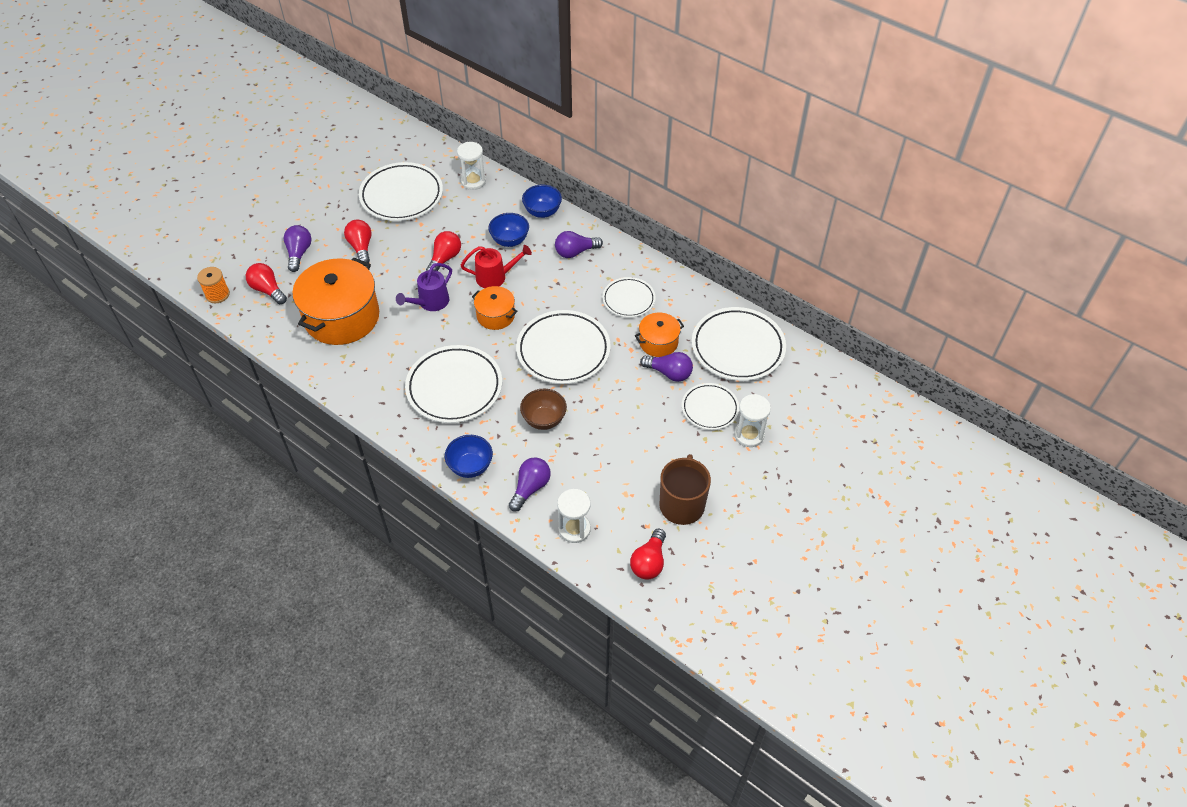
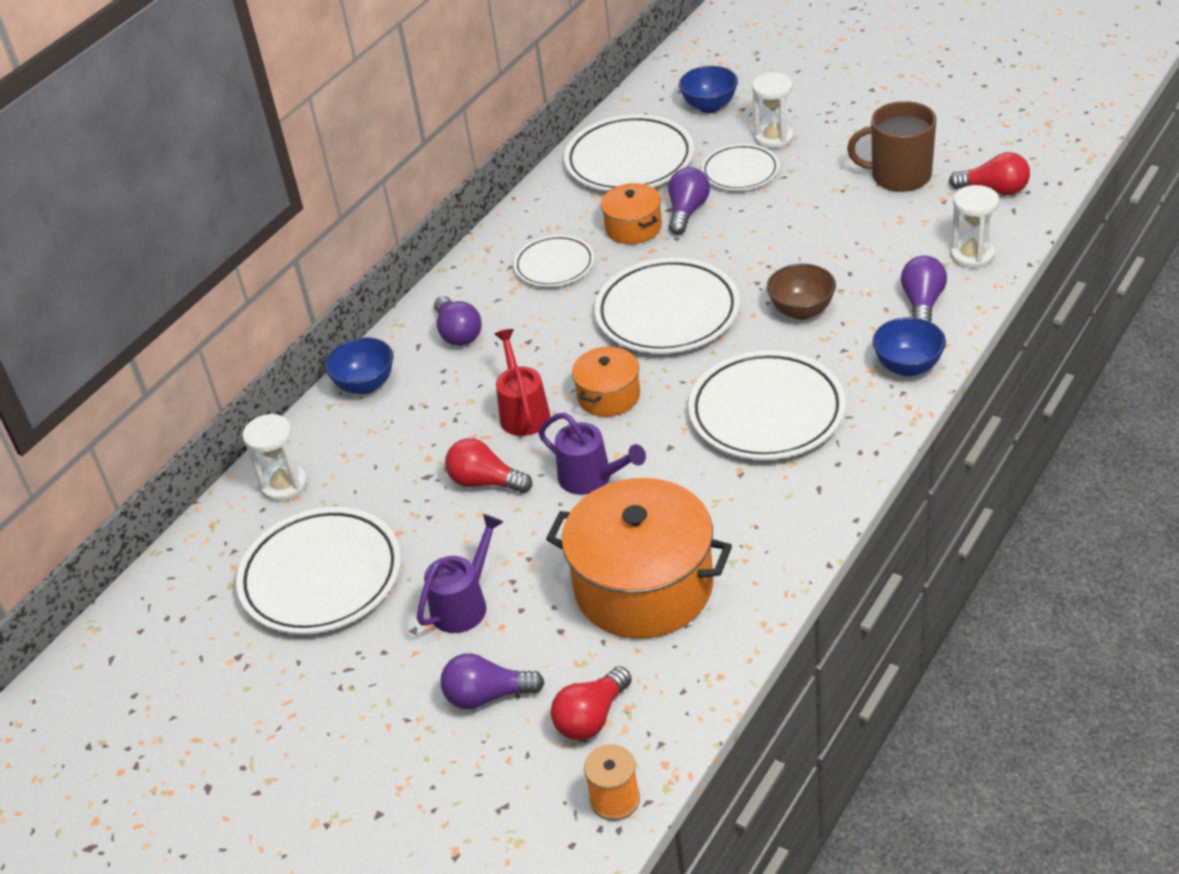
camera: 90 degrees left, 10 degrees down
red light bulb [344,220,371,263] -> purple watering can [417,514,503,633]
blue bowl [489,213,529,247] -> blue bowl moved to [679,66,738,113]
purple light bulb [509,457,551,512] -> purple light bulb turned 75 degrees clockwise [901,256,947,322]

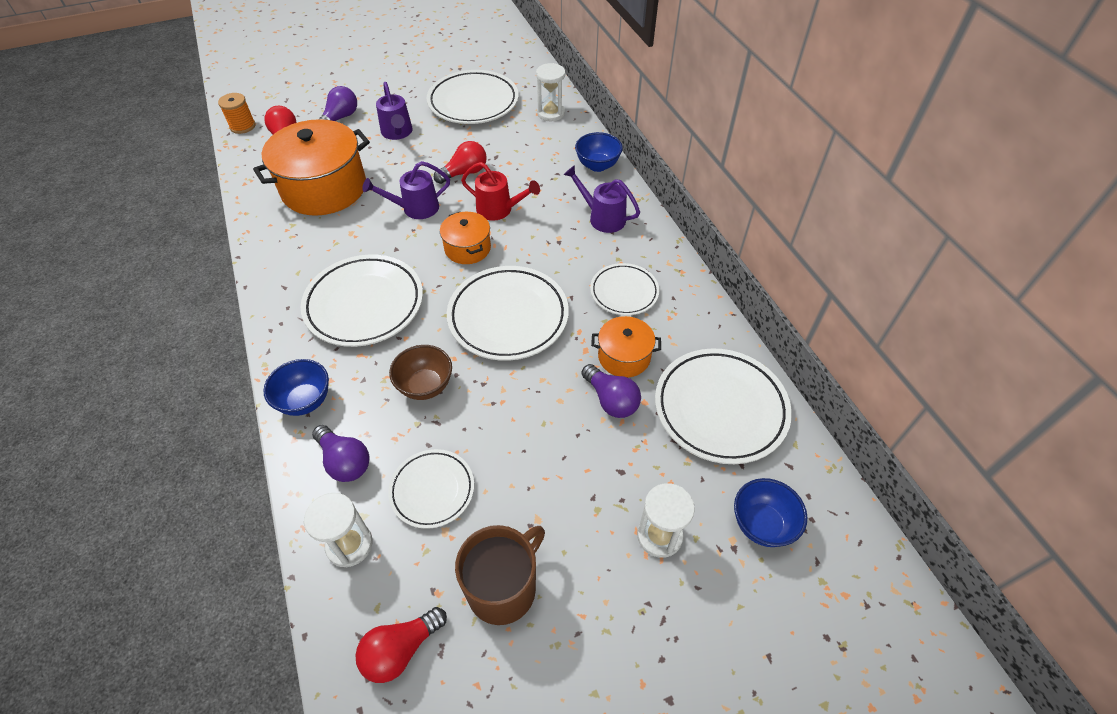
camera: 120 degrees right, 10 degrees up
purple light bulb [434,296,482,346] -> purple watering can [564,165,640,233]
white plate [701,144,779,191] -> white plate moved to [388,449,474,529]

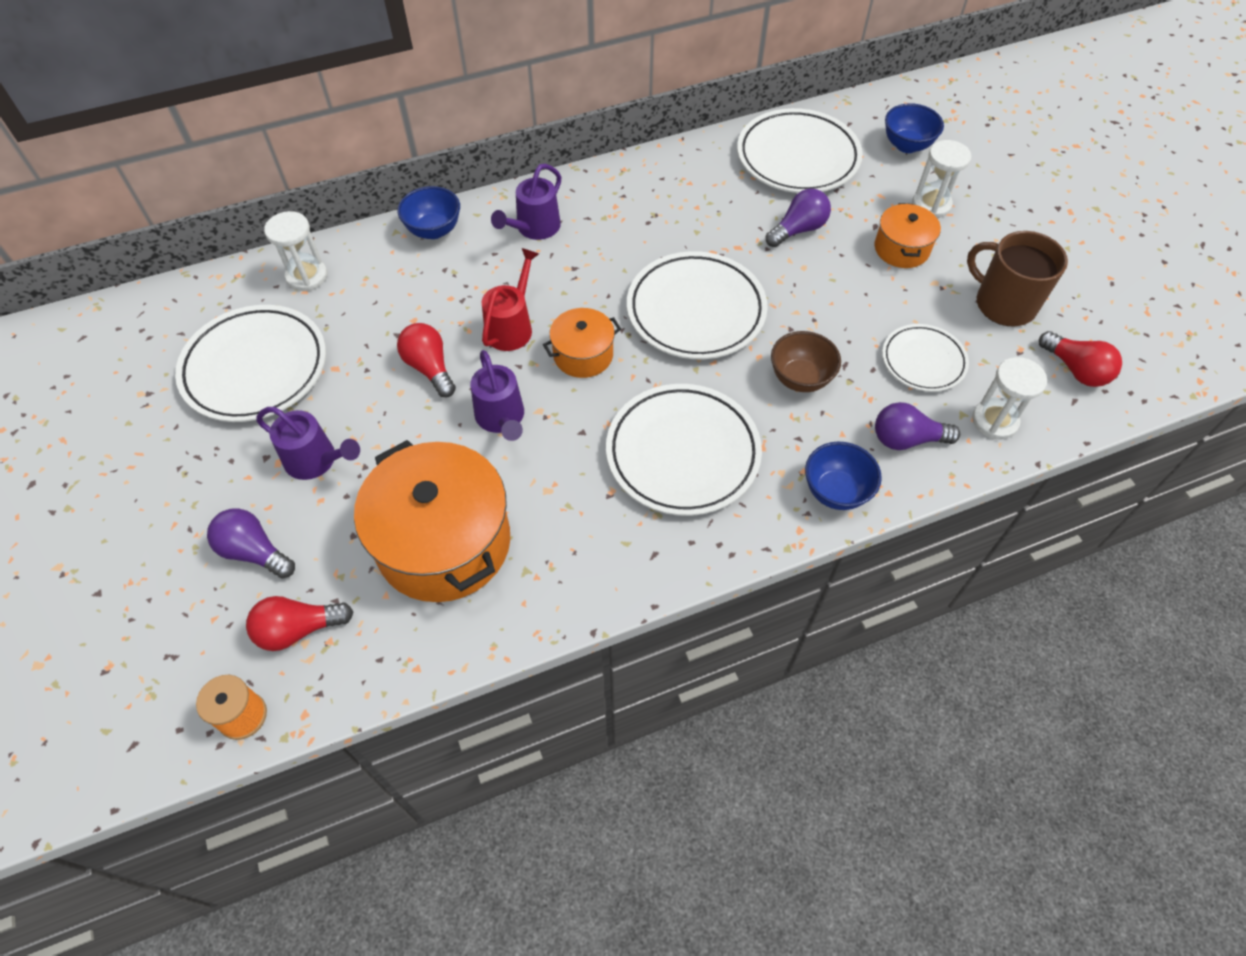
camera: 90 degrees left, 5 degrees up
purple light bulb [312,425,370,482] -> purple light bulb turned 135 degrees counterclockwise [875,402,960,450]
purple watering can [376,82,413,140] -> purple watering can turned 45 degrees clockwise [256,407,360,480]
white plate [590,263,659,315] -> none
orange pot [591,316,661,377] -> orange pot moved to [875,203,941,268]

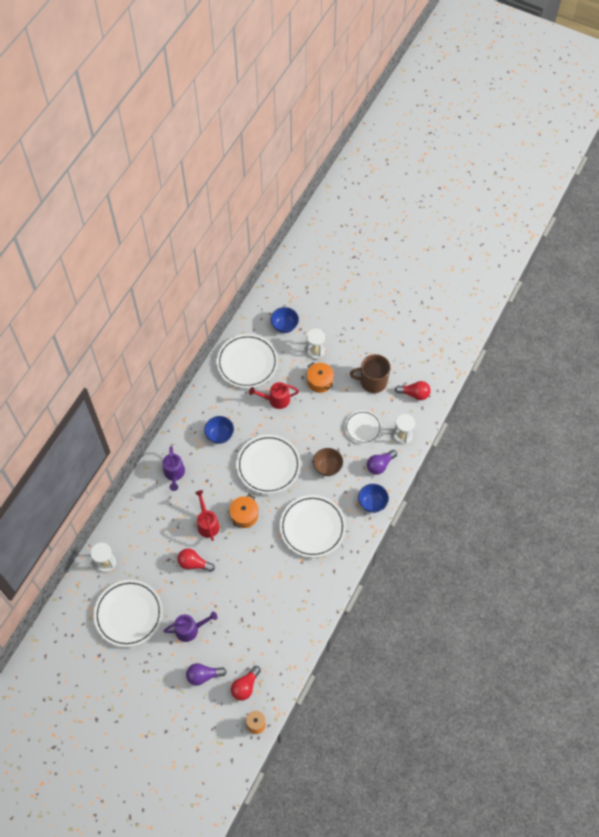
camera: 40 degrees left, 5 degrees up
orange pot [354,440,510,602] -> none
blue bowl [398,186,460,239] -> blue bowl moved to [204,416,234,444]
purple watering can [470,350,524,441] -> none
purple light bulb [766,189,831,247] -> red watering can [249,382,299,409]

